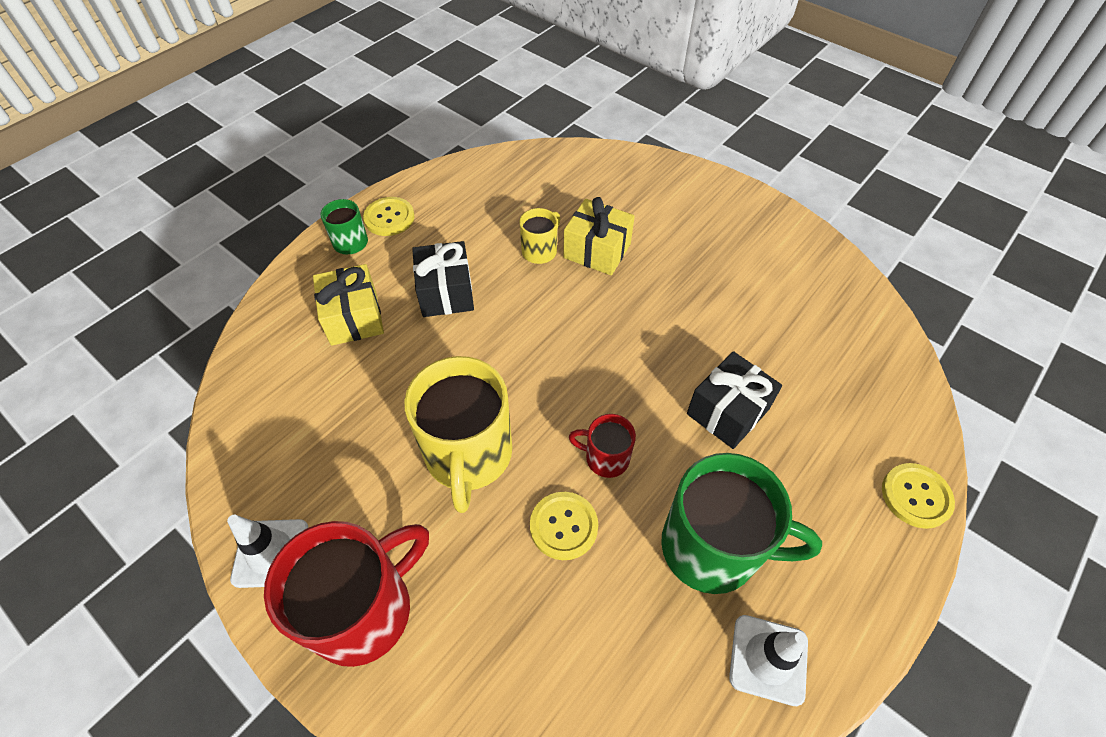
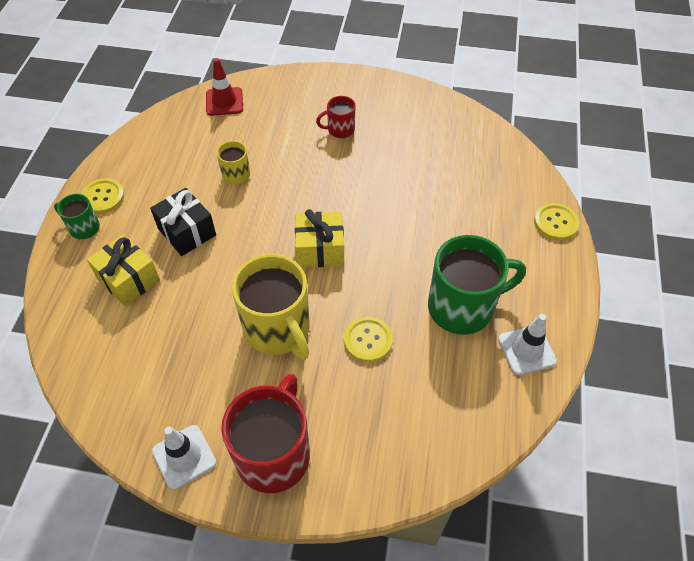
camera: 30 degrees left, 0 degrees up
yellow gift [563,197,635,276] -> yellow gift moved to [295,209,344,268]
red mug [569,414,636,478] -> red mug moved to [316,96,356,138]
black gift [687,351,782,449] -> none
none -> red traffic cone [206,58,243,116]

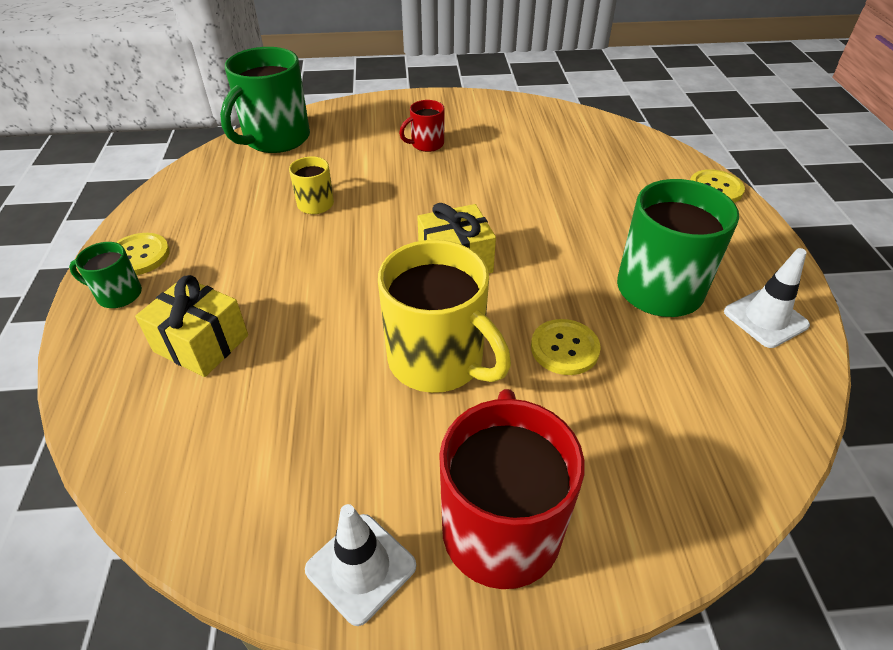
camera: 15 degrees left, 10 degrees down
black gift [150,188,216,256] -> none
red traffic cone [206,58,243,116] -> green mug [220,47,310,153]

